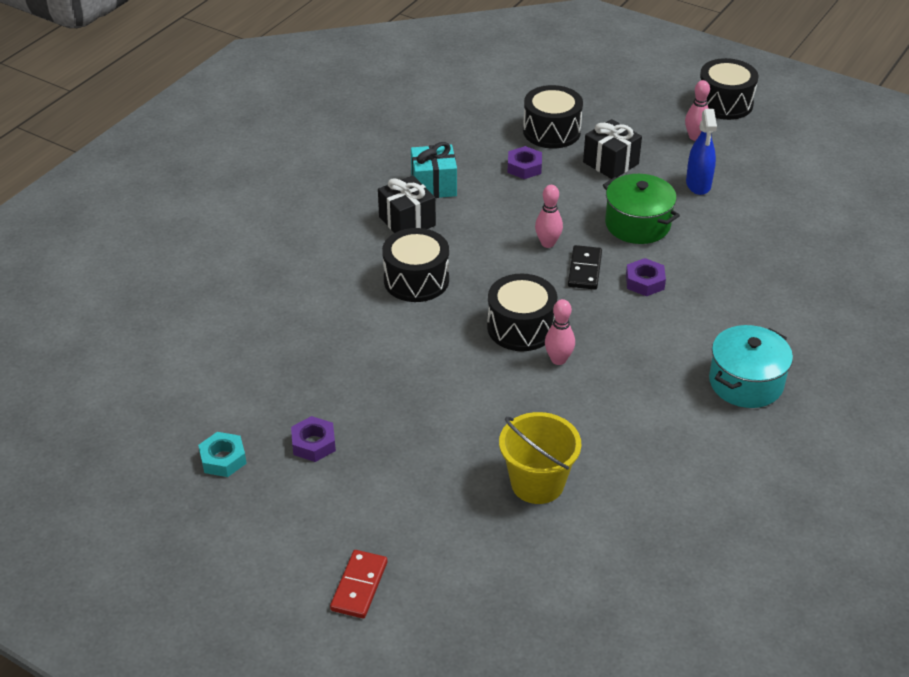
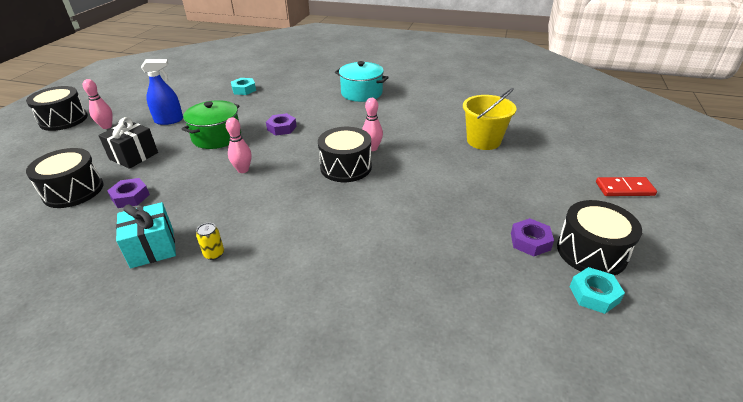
camera: 105 degrees left, 5 degrees down
black gift [378,176,436,233] -> yellow can [196,223,224,260]
black drum [382,228,449,302] -> black drum moved to [557,200,642,275]
black domino [568,245,602,290] -> none
none -> turquoise nut [231,78,256,95]

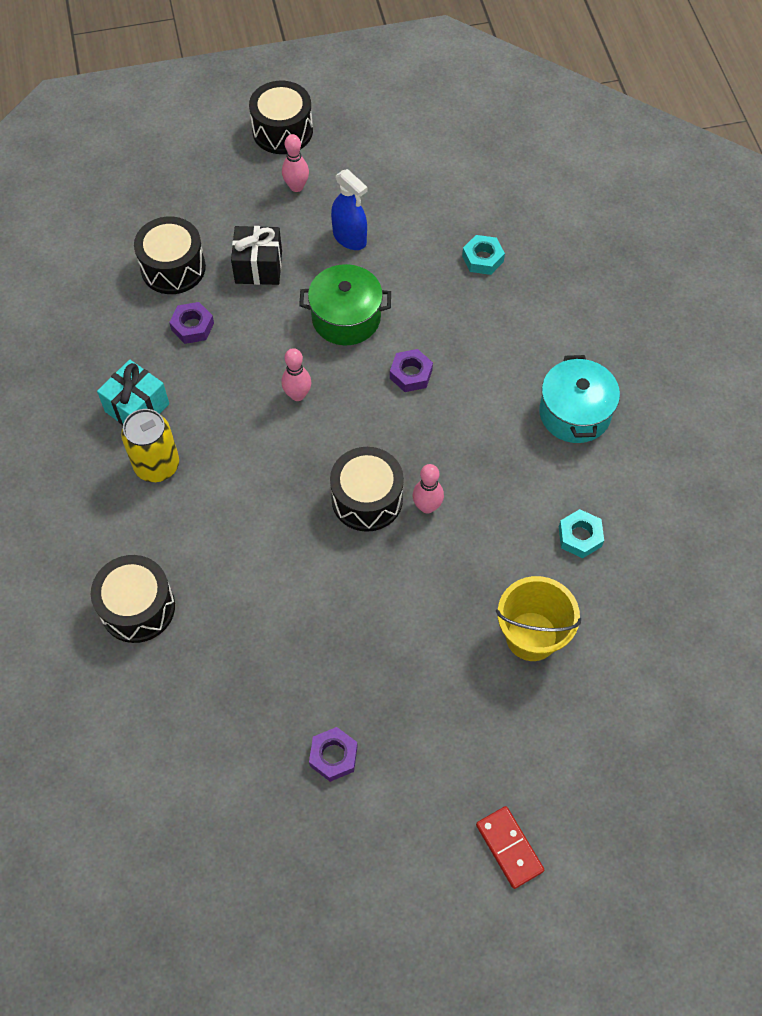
camera: 60 degrees right, 25 degrees up
yellow can [196,223,224,260] -> yellow can [121,409,179,482], size x2.07
black drum [557,200,642,275] -> black drum moved to [91,555,175,643]
turquoise nut [570,267,625,314] -> turquoise nut moved to [559,509,604,558]

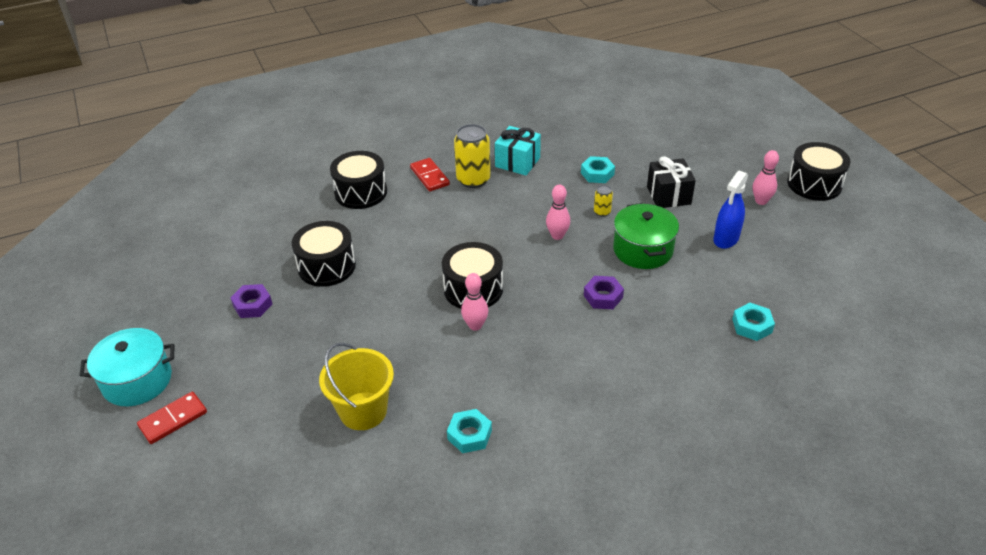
camera: 80 degrees right, 20 degrees down
black drum [134,216,206,294] -> black drum moved to [292,221,356,287]
purple nut [169,302,214,344] -> turquoise nut [581,156,615,183]
turquoise pot [539,355,620,443] -> turquoise pot moved to [79,328,175,406]
none -> red domino [410,158,450,192]
none -> yellow can [594,185,613,217]

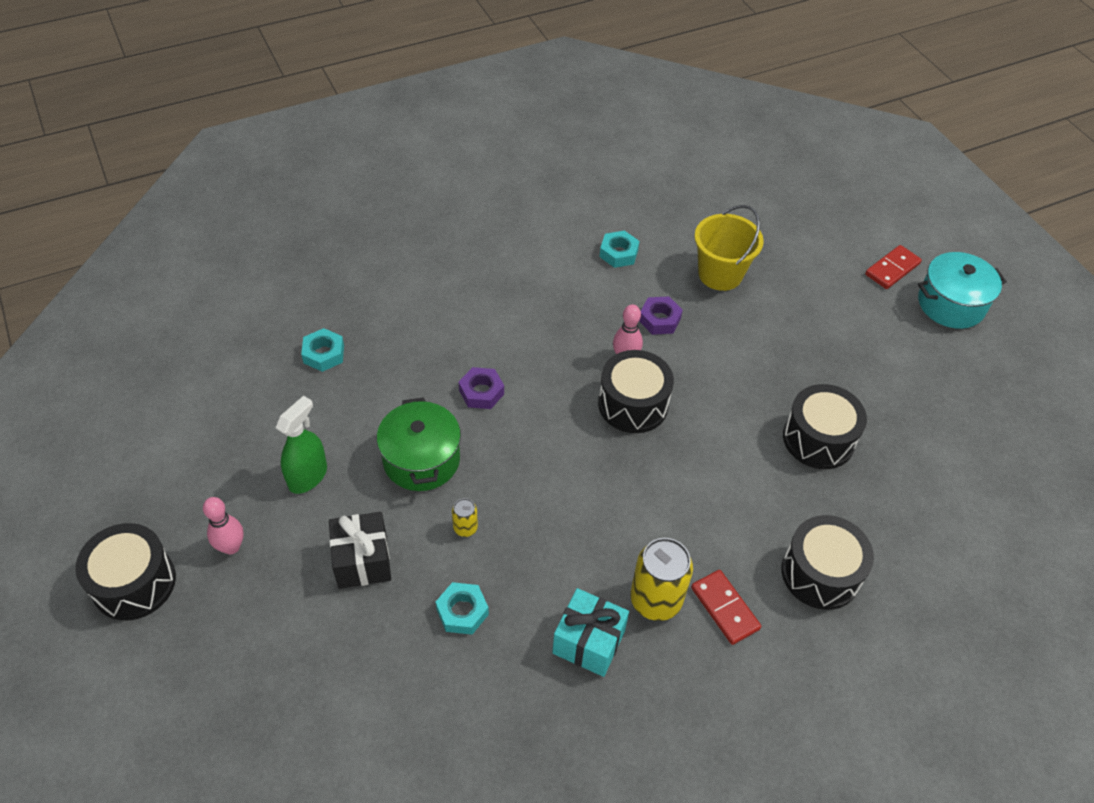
camera: 175 degrees right, 10 degrees up
purple nut [231,284,272,318] -> purple nut moved to [639,296,683,335]
pink bowling pin [546,184,570,240] -> none
blue spray bottle [713,171,748,249] -> green spray bottle [276,396,327,494]

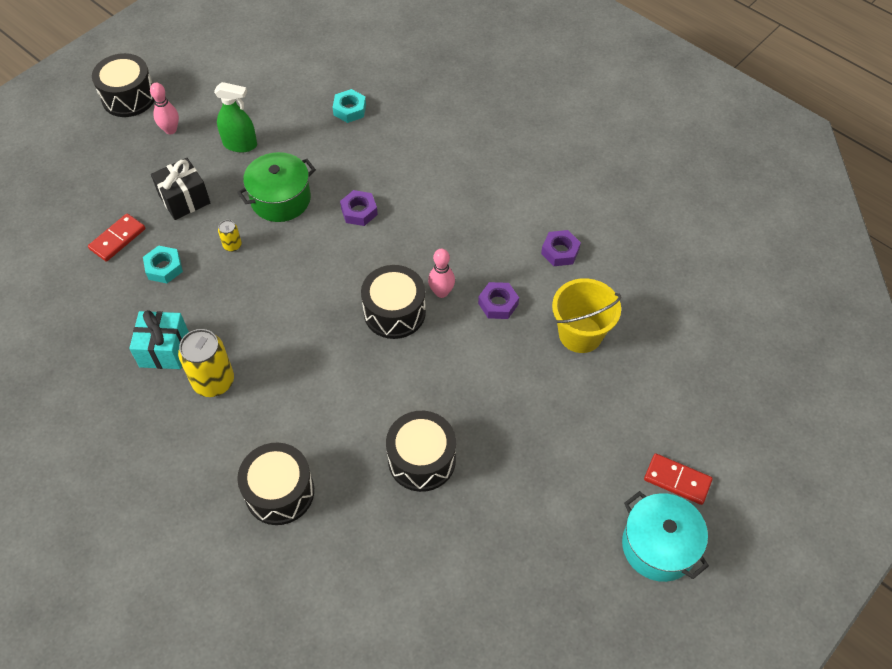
camera: 70 degrees right, 5 degrees up
turquoise nut [599,231,640,268] -> purple nut [541,230,581,266]
red domino [691,570,761,645] -> red domino moved to [88,213,145,262]

